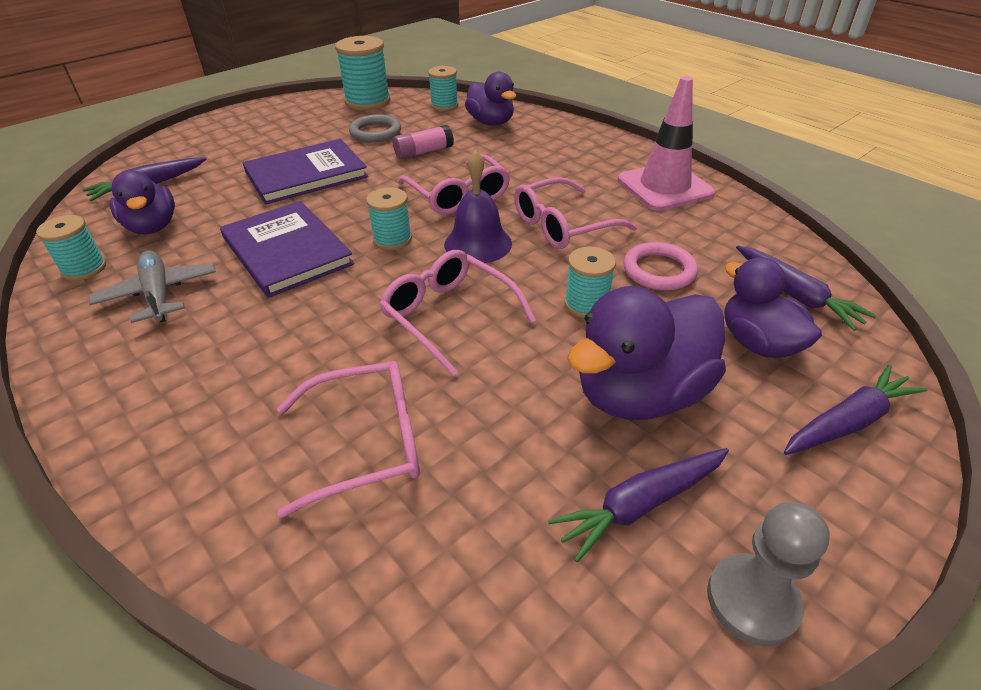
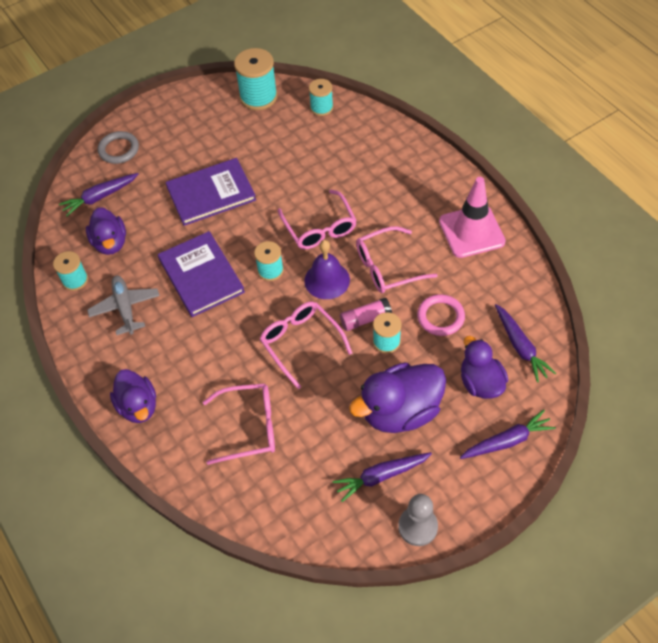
camera: 10 degrees right, 15 degrees up
grey ring [349,114,401,142] -> grey ring moved to [98,131,139,164]
pink glue stick [393,125,454,160] -> pink glue stick moved to [340,298,392,331]
purple duck [465,72,516,126] -> purple duck moved to [110,369,156,423]

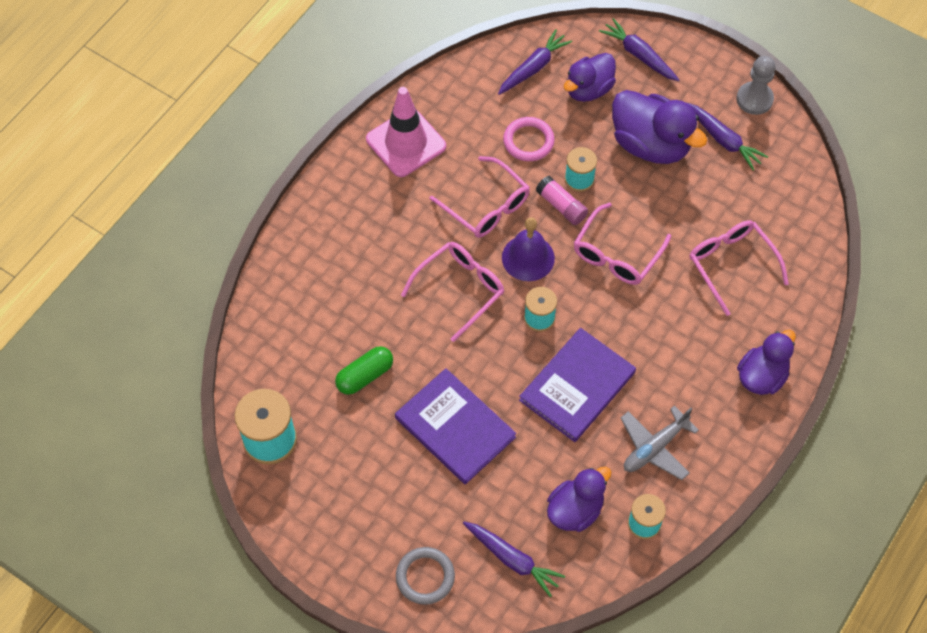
camera: 115 degrees left, 5 degrees up
turquoise spool [309,79,333,116] -> none
none -> green capsule [335,346,393,395]

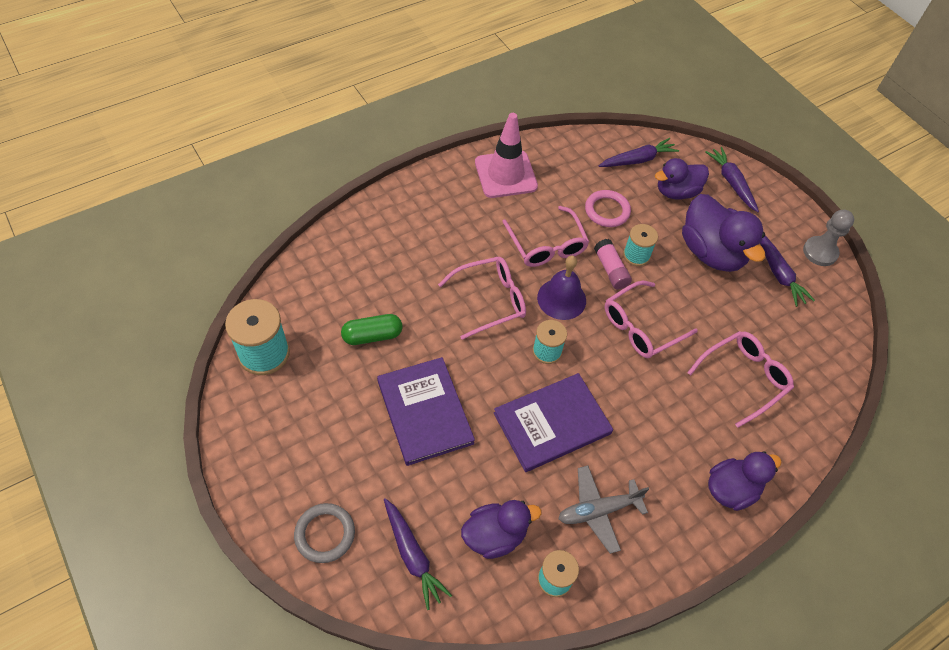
camera: 20 degrees right, 5 degrees down
pink glasses [689,220,789,316] -> pink glasses turned 60 degrees clockwise [687,331,794,428]

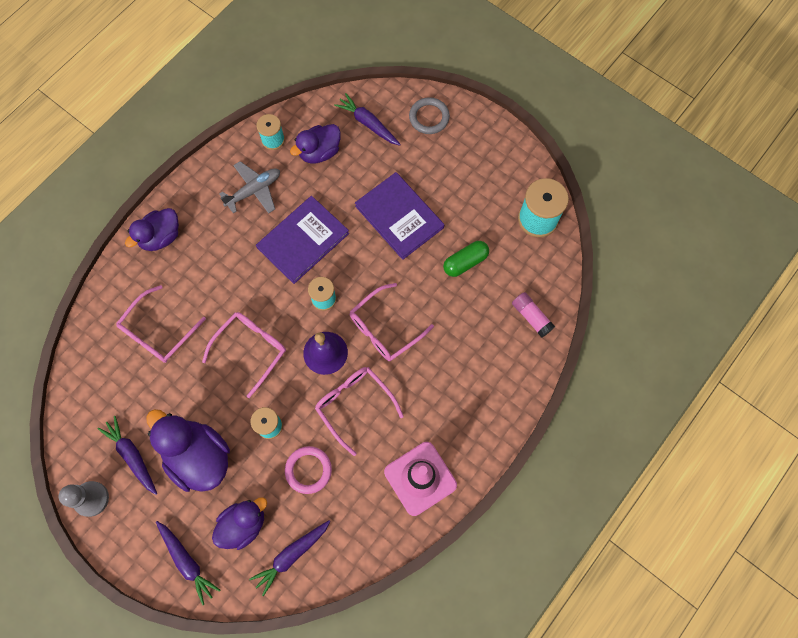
camera: 165 degrees right, 15 degrees up
pink glue stick [594,239,632,289] -> pink glue stick moved to [512,292,555,338]

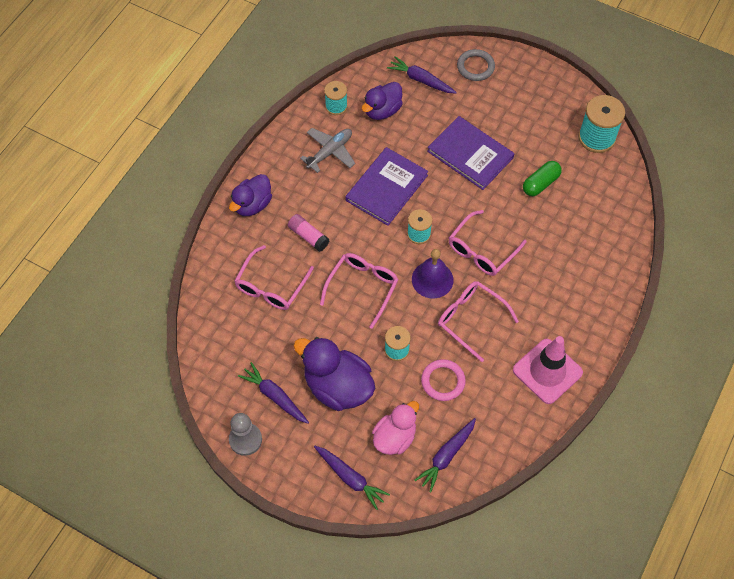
camera: 10 degrees left, 10 degrees down
purple duck [212,497,267,550] -> pink duck [372,401,419,455]
pink glue stick [512,292,555,338] -> pink glue stick moved to [288,214,330,252]

